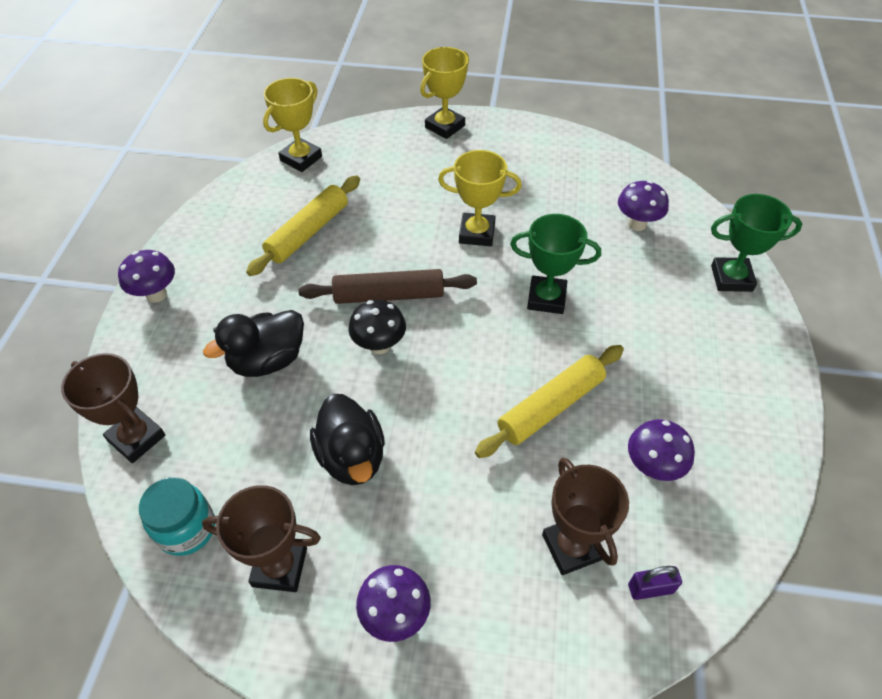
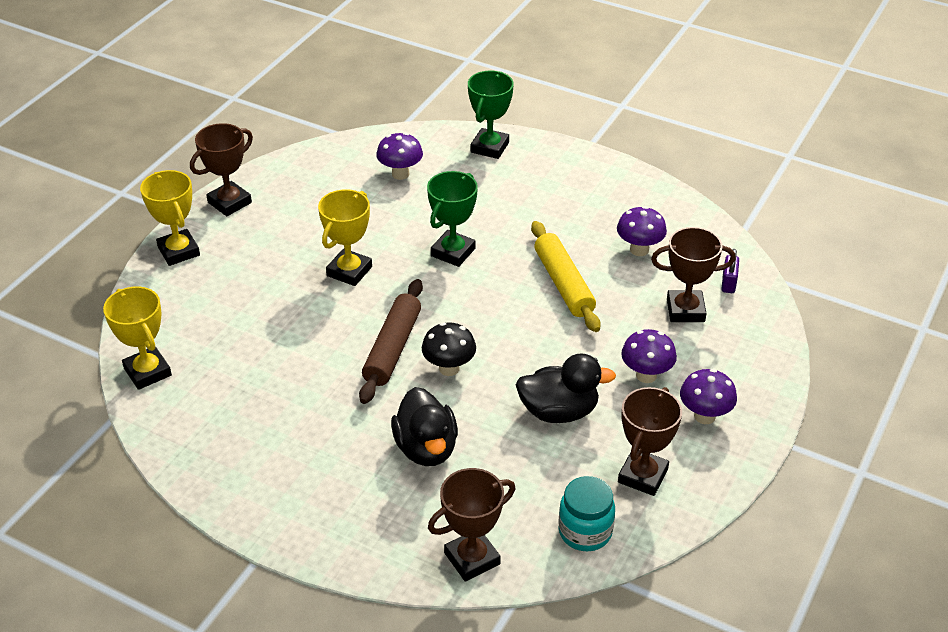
camera: 70 degrees left, 10 degrees down
purple mushroom [118,250,175,303] -> purple mushroom moved to [621,329,677,383]
yellow rolling pin [246,176,360,276] -> none
none -> brown trophy [190,123,253,216]

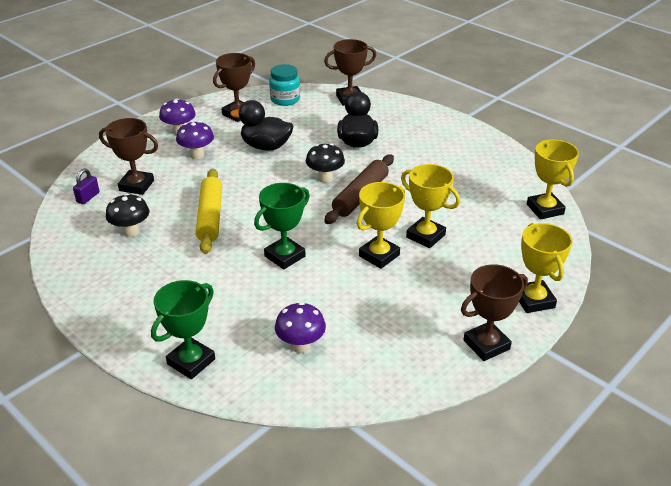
camera: 165 degrees left, 5 degrees down
purple mushroom [617,206,667,256] -> black mushroom [106,193,149,237]
none -> yellow trophy [401,164,460,248]

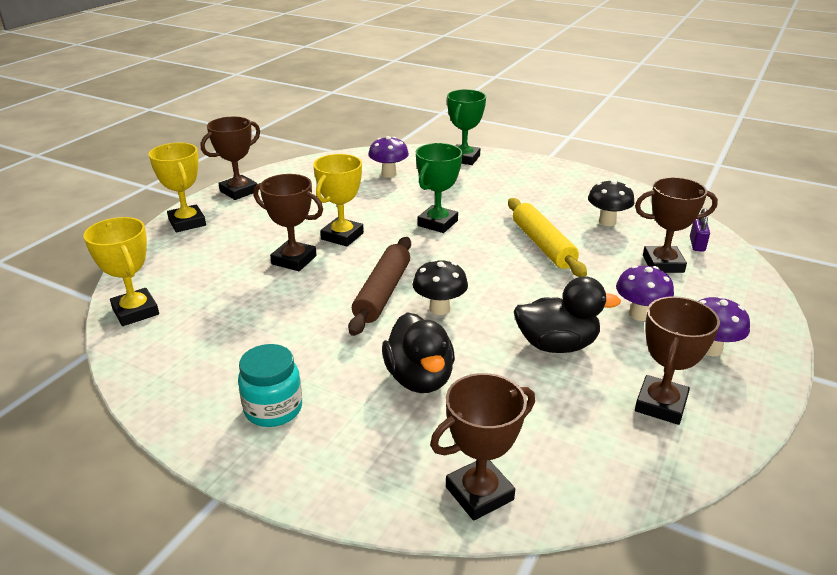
camera: 165 degrees right, 5 degrees down
turquoise jar [269,64,300,106] -> turquoise jar moved to [238,344,302,427]
yellow trophy [401,164,460,248] -> brown trophy [253,174,323,271]

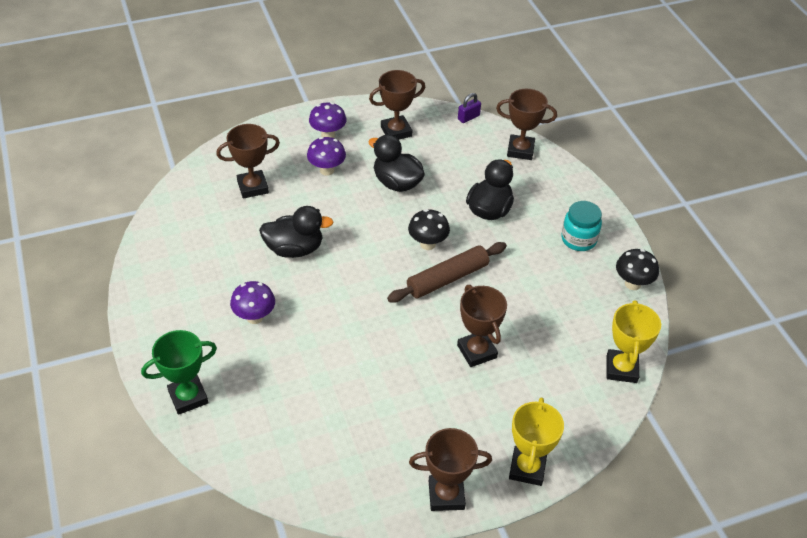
camera: 140 degrees left, 15 degrees up
yellow trophy [313,154,364,247] -> none
purple mushroom [369,136,409,178] -> purple mushroom moved to [230,281,275,324]
green trophy [416,143,463,233] -> none
yellow rolling pin [508,198,587,277] -> black duck [259,206,333,258]
black mushroom [588,180,634,226] -> black mushroom moved to [616,249,659,290]
brown trophy [635,177,718,273] -> brown trophy turned 60 degrees counterclockwise [216,124,280,198]
purple padlock [690,208,710,252] -> purple padlock moved to [458,93,481,123]

